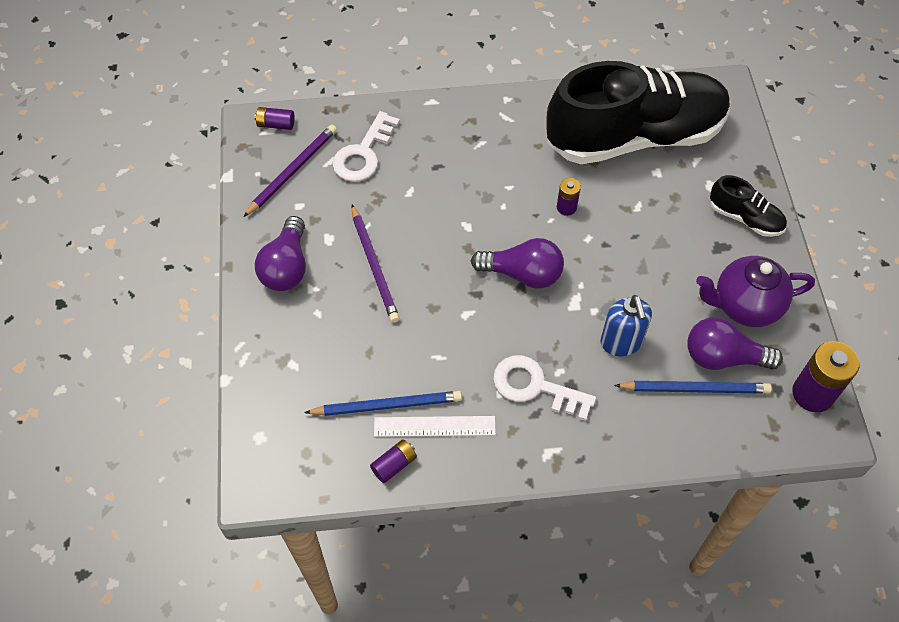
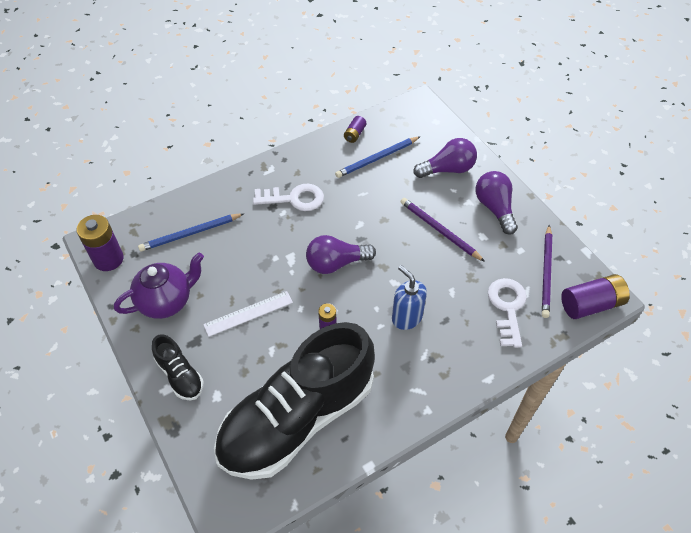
camera: 155 degrees right, 5 degrees down
purple battery [255,107,295,130] -> purple battery [561,274,630,319], size x1.86
white ruler [374,416,496,437] -> white ruler moved to [203,291,293,337]
blue soap dispenser [601,295,652,356] -> blue soap dispenser moved to [392,265,427,330]
purple light bulb [687,317,783,370] -> purple light bulb moved to [413,138,477,178]
black shoe [710,175,787,237] -> black shoe turned 135 degrees counterclockwise [152,334,203,401]

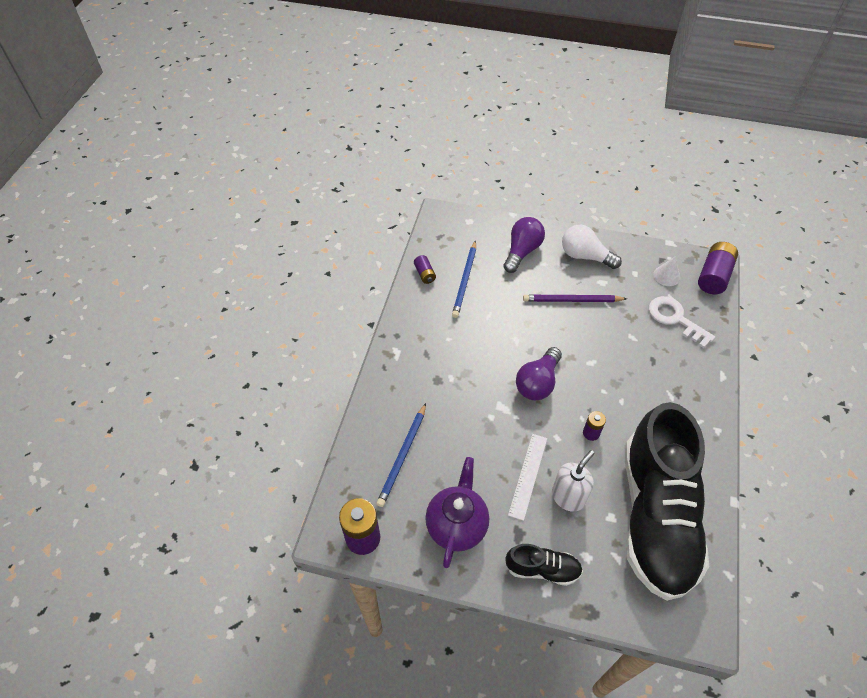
camera: 45 degrees left, 0 degrees up
white key [253,184,324,211] -> none
blue soap dispenser [392,265,427,330] -> none
purple light bulb [475,171,518,235] -> white light bulb [562,225,622,269]
purple pencil [542,225,552,318] -> white cone [653,257,681,286]
none -> white soap dispenser [552,450,595,512]

